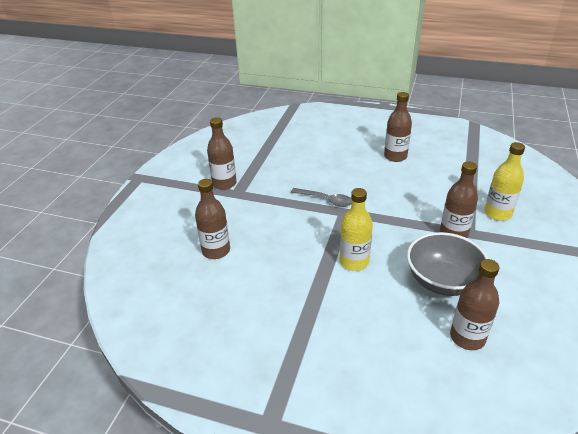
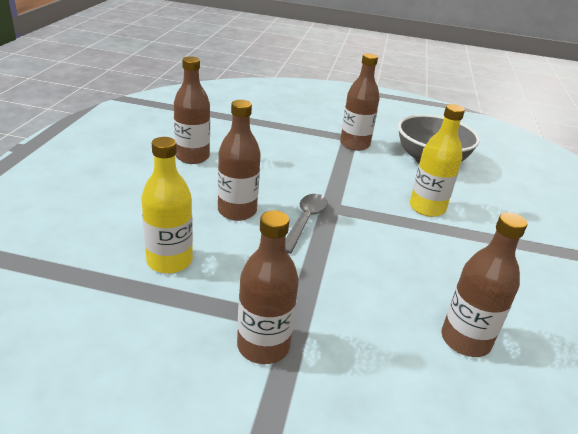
camera: 100 degrees left, 5 degrees down
brown bottle [450,259,499,350] -> brown bottle moved to [218,100,261,221]
yellow bottle [484,142,525,221] -> yellow bottle moved to [141,137,193,274]

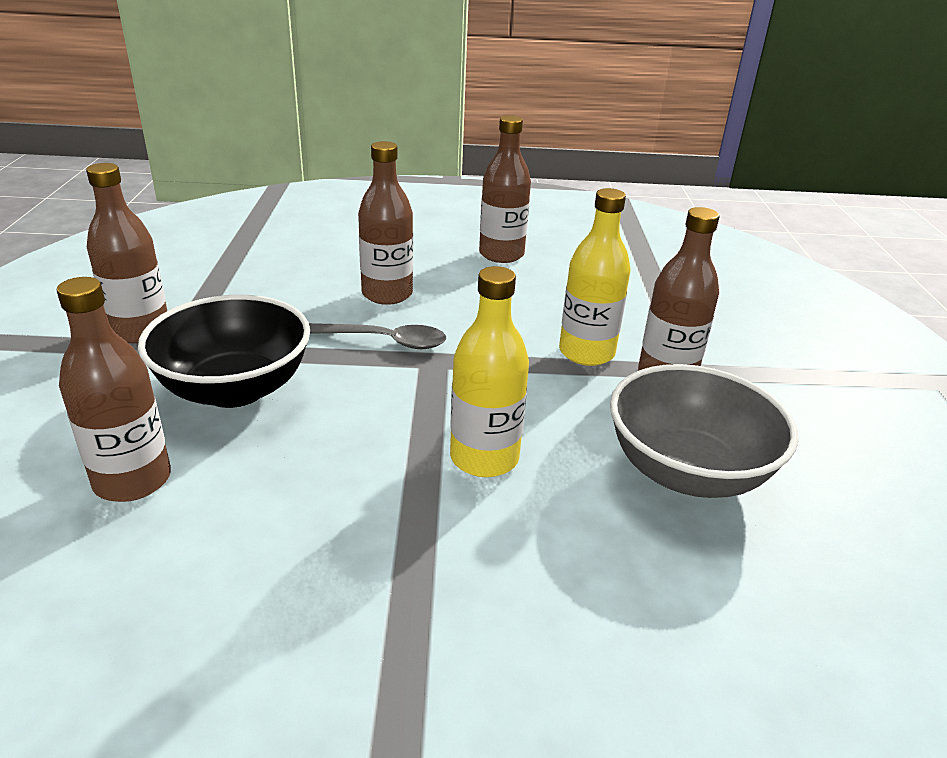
camera: 80 degrees right, 0 degrees up
yellow bottle [141,137,193,274] -> yellow bottle moved to [559,188,631,366]
none -> black bowl [138,295,310,408]

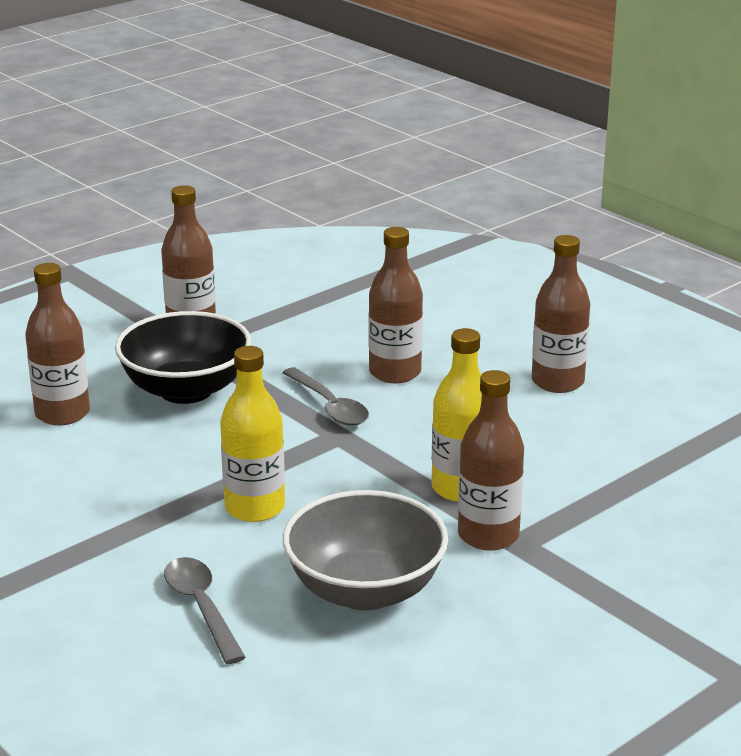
camera: 50 degrees right, 5 degrees down
none -> grey spoon [164,557,246,664]

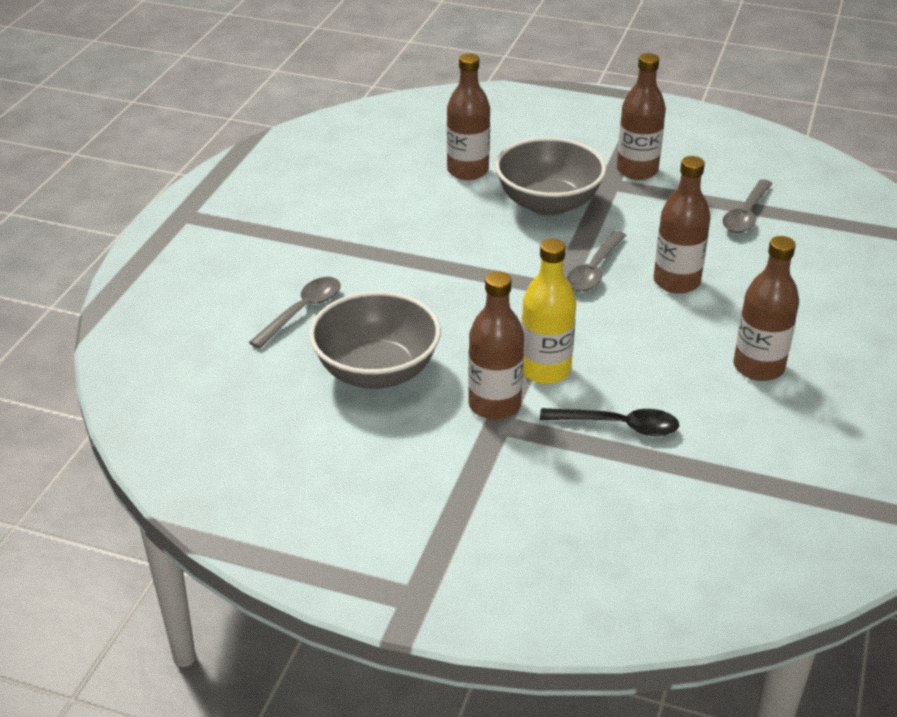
camera: 60 degrees right, 10 degrees up
black bowl [115,311,251,404] -> grey bowl [495,137,606,216]
yellow bottle [220,346,285,522] -> none
none -> black spoon [540,408,679,436]
none -> grey spoon [723,179,773,233]

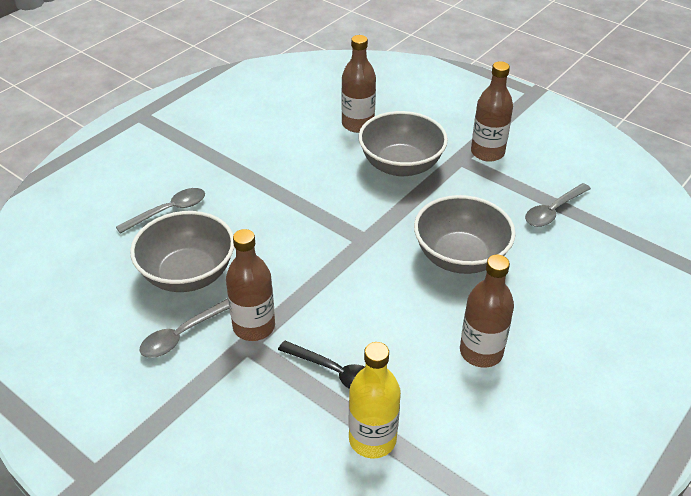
camera: 20 degrees right, 5 degrees up
yellow bottle [521,239,576,384] -> yellow bottle moved to [349,342,401,458]
grey spoon [567,231,626,291] -> grey spoon moved to [140,298,229,358]
brown bottle [654,156,711,294] -> grey bowl [414,195,516,274]

